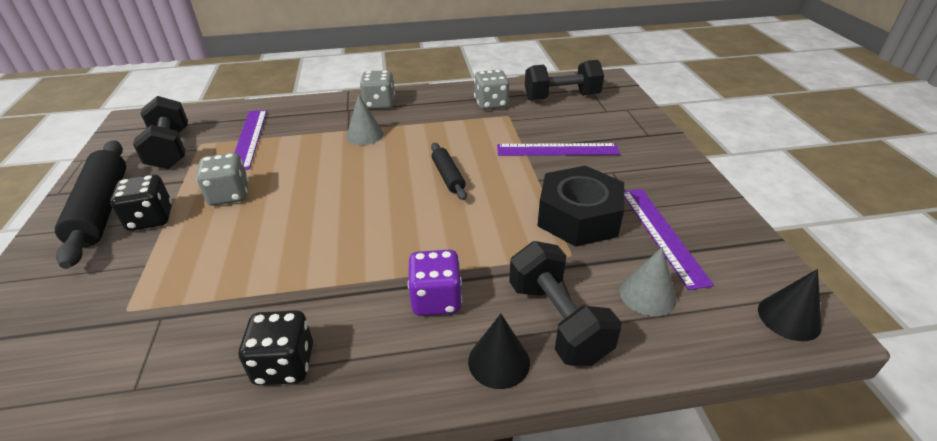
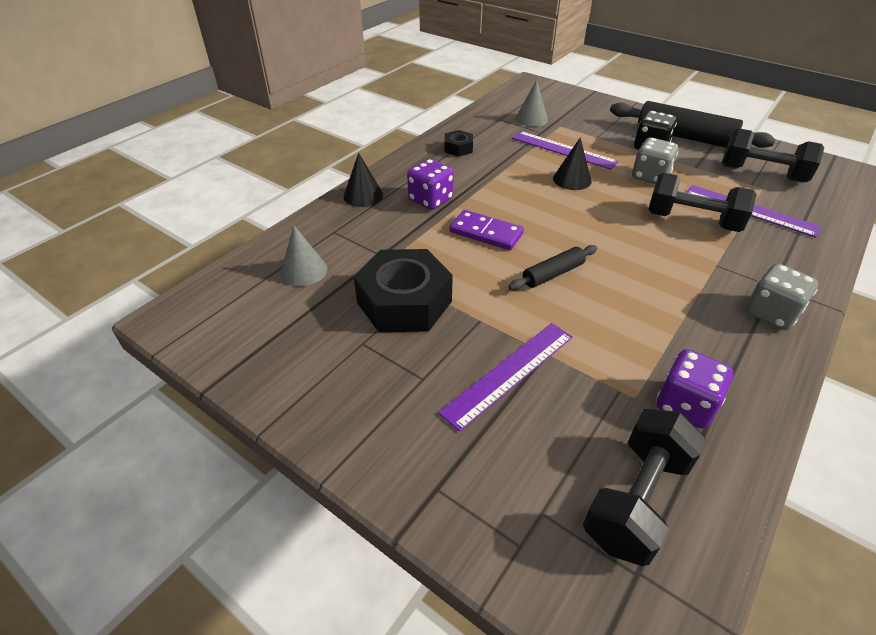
camera: 135 degrees right, 5 degrees up
black dice [239,310,313,385] -> black nut [444,130,473,157]
grey cone [346,94,384,145] -> grey cone moved to [515,80,548,127]
black rolling pin [431,143,467,200] -> black rolling pin turned 60 degrees counterclockwise [508,245,597,290]
grey dice [474,70,509,110] -> purple dice [657,349,733,429]
black dumbbell [509,241,621,366] -> black dumbbell moved to [648,173,757,232]
purple ruler [624,189,714,290] -> purple ruler moved to [512,131,619,170]
black cone [758,269,822,341] -> black cone moved to [553,137,591,190]
none -> purple domino [450,210,524,250]

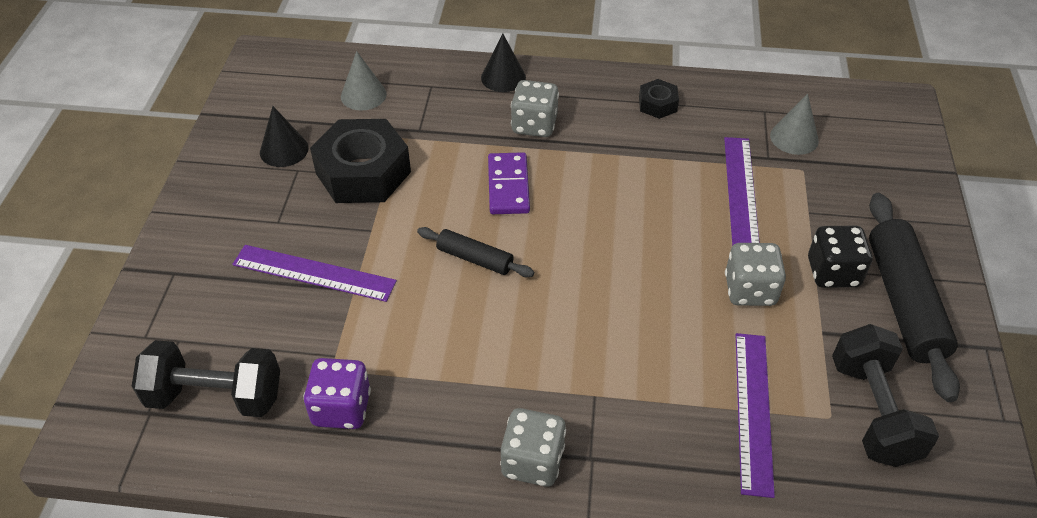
camera: 60 degrees right, 5 degrees up
purple dice [407,159,454,210] -> grey dice [511,80,559,137]
black cone [553,137,591,190] -> black cone moved to [260,106,309,167]
black dumbbell [648,173,757,232] -> none

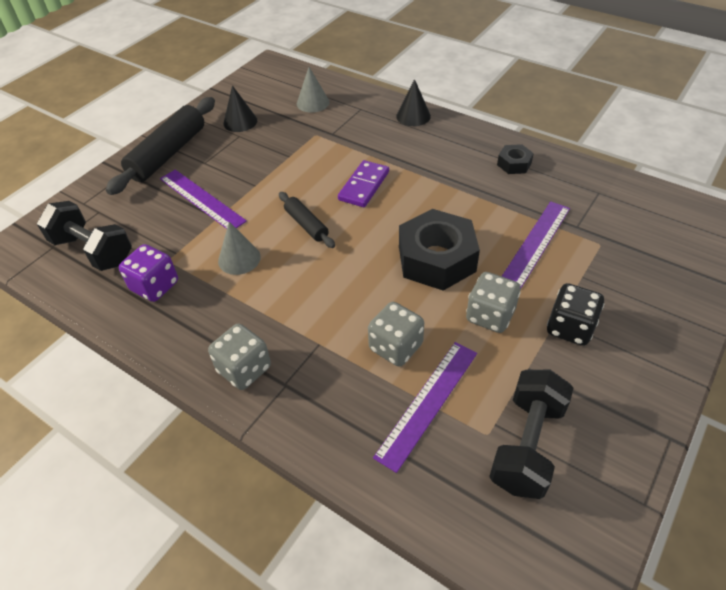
camera: 30 degrees right, 0 degrees up
black nut [310,119,411,203] -> black nut moved to [399,209,480,291]
grey dice [511,80,559,137] -> grey dice moved to [368,302,424,367]
grey cone [770,94,819,155] -> grey cone moved to [218,222,261,275]
black rolling pin [869,193,960,402] -> black rolling pin moved to [106,97,215,195]

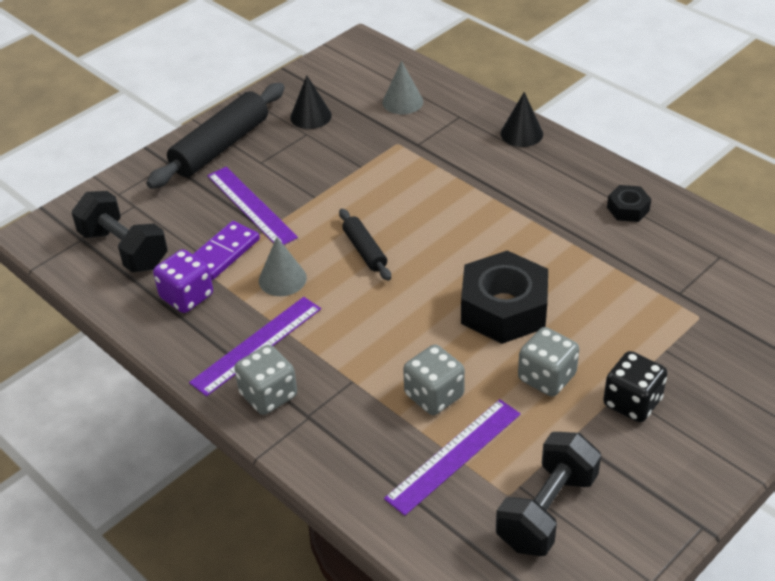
camera: 10 degrees right, 5 degrees down
purple domino [338,160,389,207] -> purple domino moved to [193,221,260,280]
purple ruler [502,201,570,288] -> purple ruler moved to [189,297,321,396]

